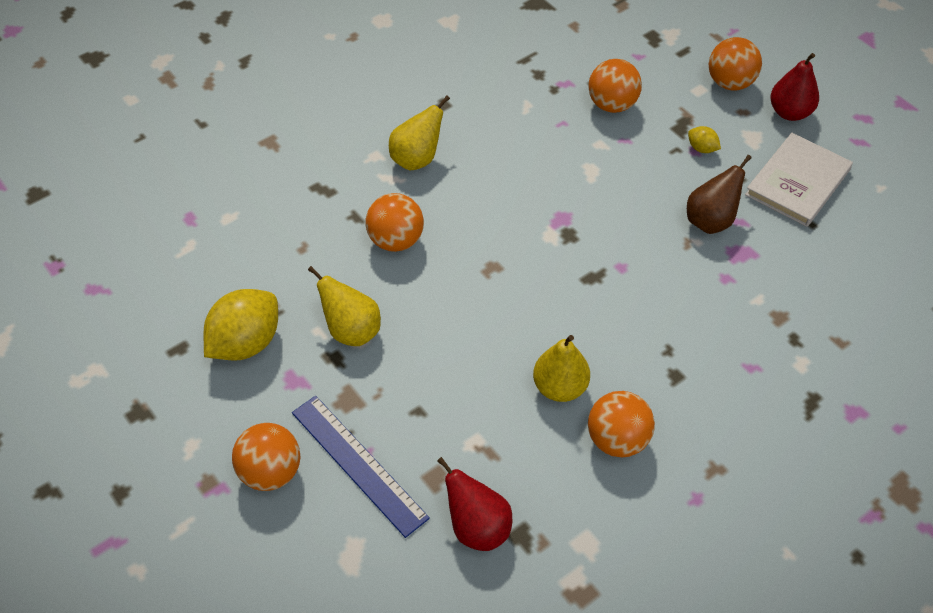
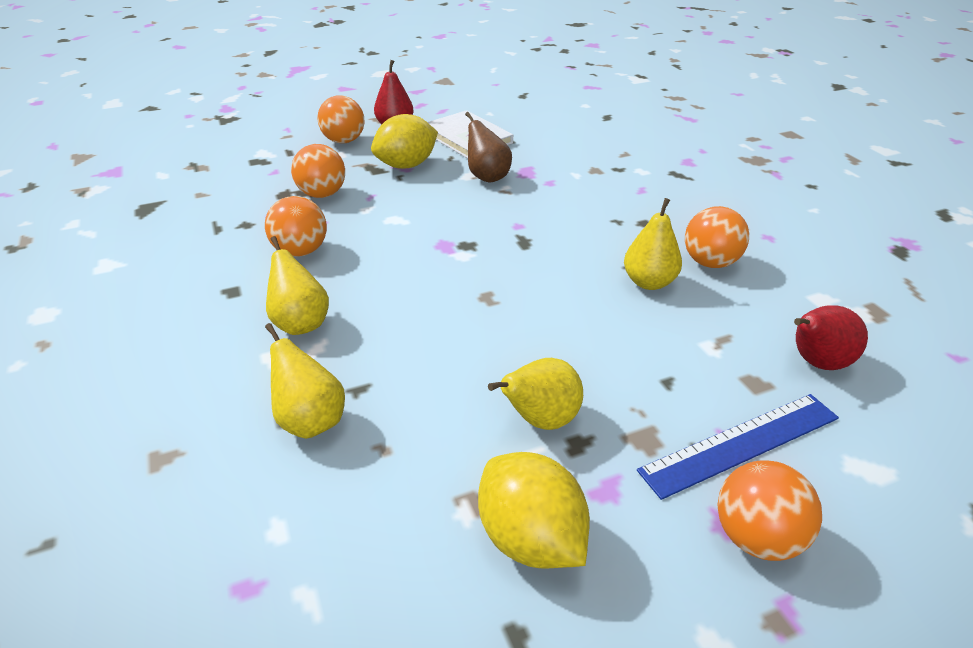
camera: 75 degrees left, 15 degrees down
orange ball [365,193,424,252] -> orange ball moved to [265,196,327,257]
yellow lemon [688,126,721,153] -> yellow lemon [371,114,438,169], size x2.22
none -> yellow pear [265,323,345,439]

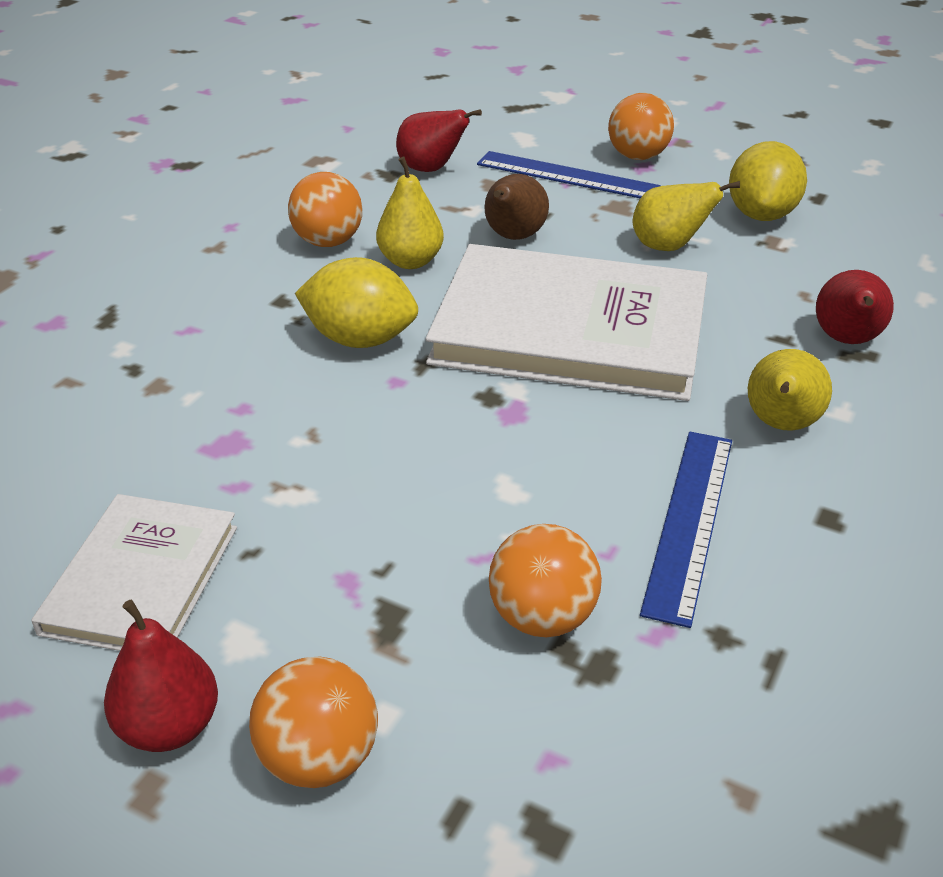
camera: 130 degrees left, 0 degrees up
orange ball [265,196,327,257] -> blue ruler [640,432,732,628]
yellow pear [265,323,345,439] -> red pear [816,270,894,344]
yellow lemon [371,114,438,169] -> yellow lemon moved to [295,257,418,348]
brown pear [465,112,512,183] -> brown pear moved to [484,174,549,240]
none -> white book [426,244,707,401]

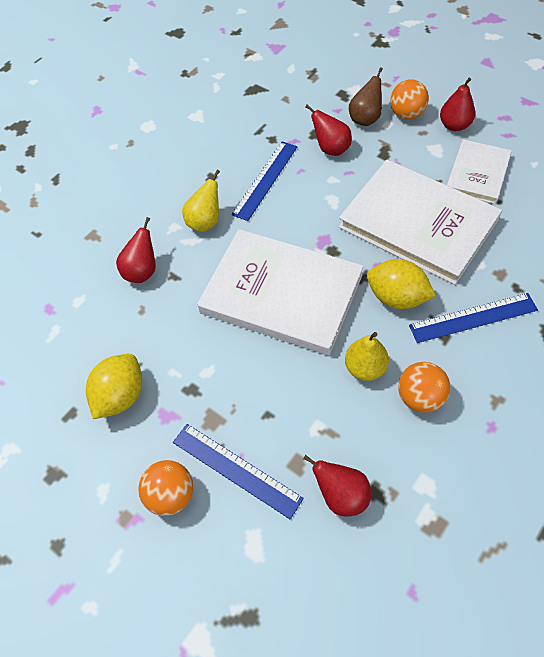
camera: 165 degrees left, 20 degrees up
brown pear [484,174,549,240] -> brown pear moved to [349,67,383,126]
orange ball [489,524,602,637] -> red pear [305,105,352,156]
yellow pear [632,181,740,251] -> none
none -> white book [338,159,502,285]
none -> blue ruler [409,293,538,343]

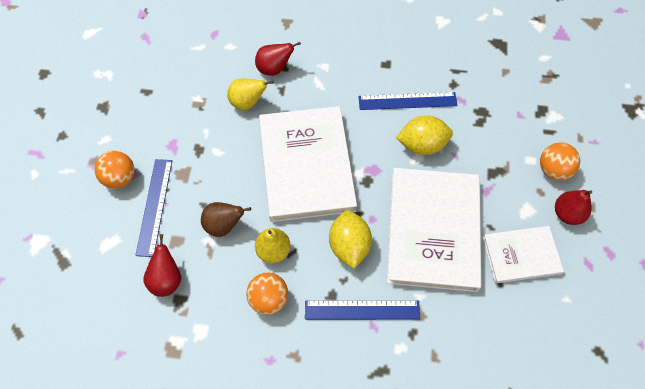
camera: 55 degrees right, 5 degrees up
yellow lemon [86,354,142,419] -> yellow lemon moved to [396,116,453,155]
yellow pear [182,170,220,232] -> yellow pear moved to [227,78,274,110]
red pear [305,105,352,156] -> none
brown pear [349,67,383,126] -> brown pear moved to [201,202,251,237]
blue ruler [409,293,538,343] -> blue ruler turned 45 degrees counterclockwise [305,300,420,320]

